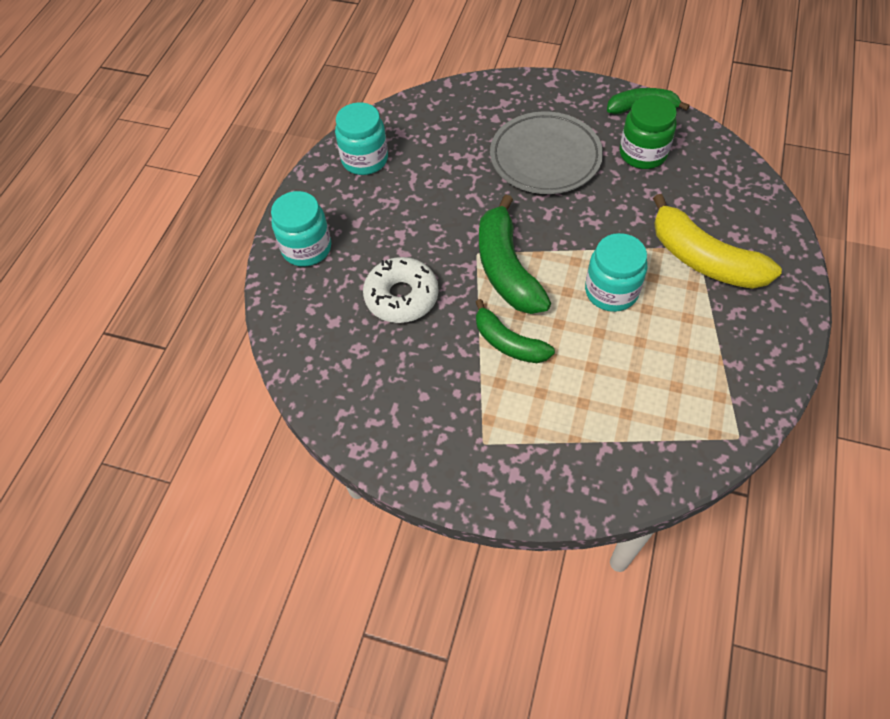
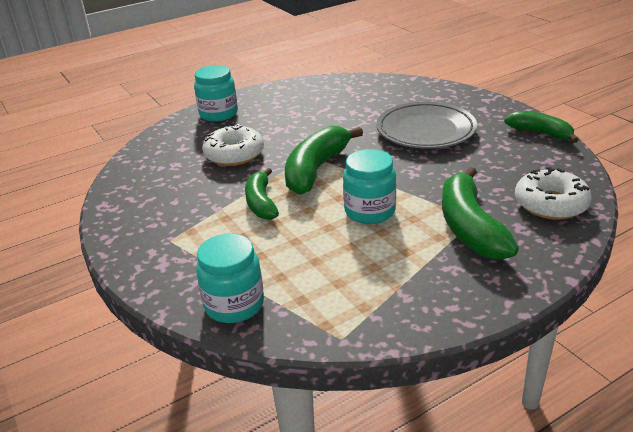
camera: 40 degrees right, 25 degrees down
turquoise jar [335,102,388,175] -> turquoise jar moved to [196,233,264,323]
green jar [620,95,677,169] -> none
yellow banana [653,194,782,289] -> green banana [442,167,519,260]
none -> white donut [515,167,592,220]

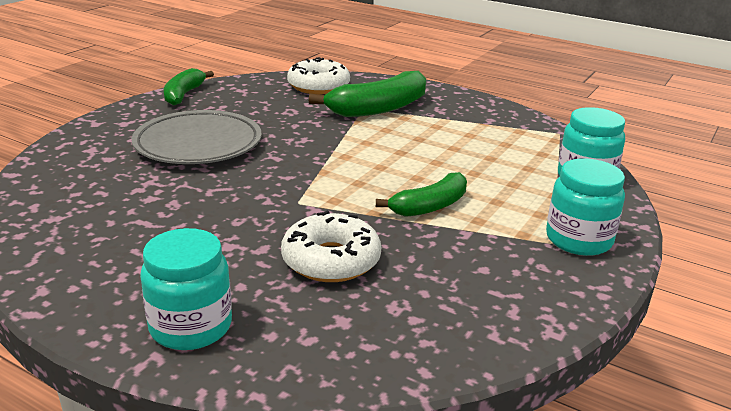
camera: 120 degrees left, 5 degrees down
green banana [285,126,363,195] -> none
turquoise jar [343,149,396,224] -> turquoise jar moved to [546,158,625,256]

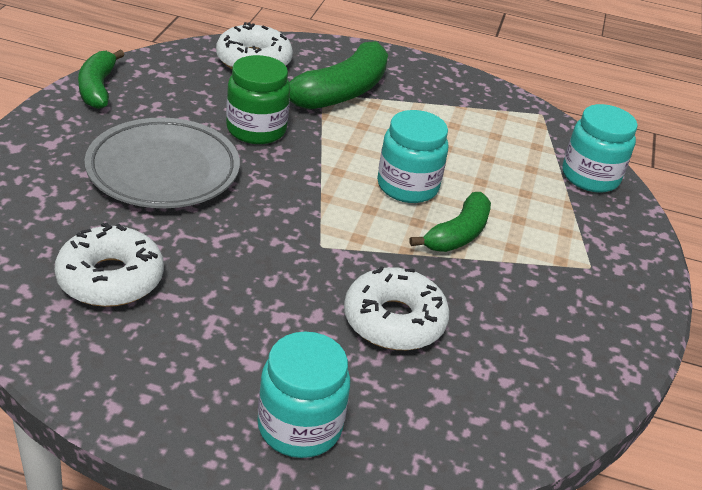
camera: 20 degrees left, 10 degrees up
turquoise jar [546,158,625,256] -> turquoise jar moved to [377,110,448,203]
none -> white donut [55,223,164,307]
none -> green jar [226,55,290,144]

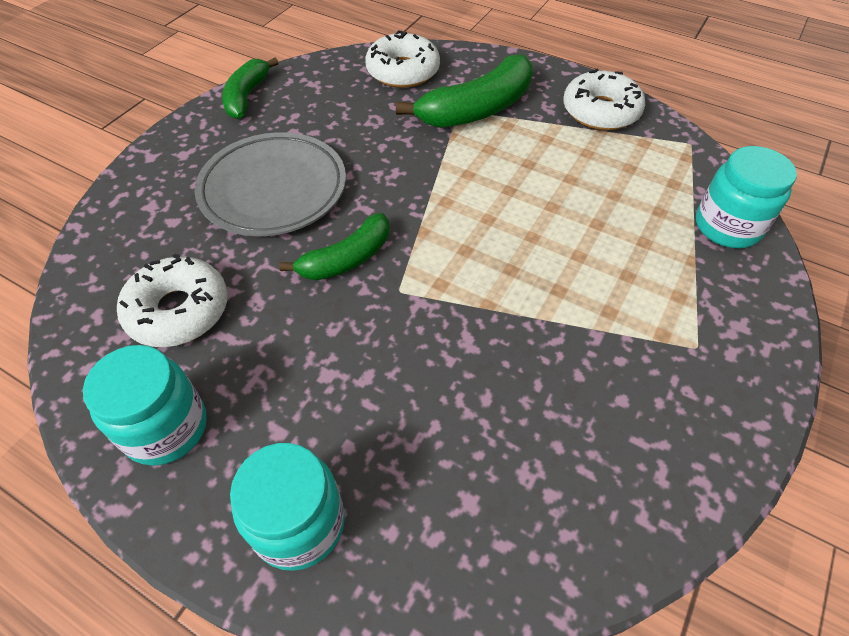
camera: 20 degrees right, 15 degrees up
green jar [226,55,290,144] -> none
white donut [344,266,450,350] -> white donut moved to [563,68,645,130]
turquoise jar [377,110,448,203] -> turquoise jar moved to [83,345,207,466]
green banana [410,192,491,252] -> green banana moved to [279,213,390,280]

